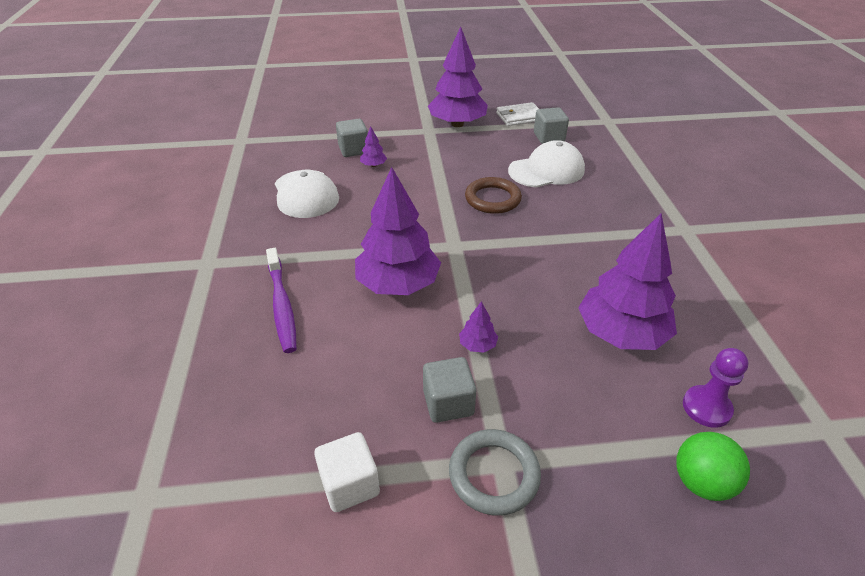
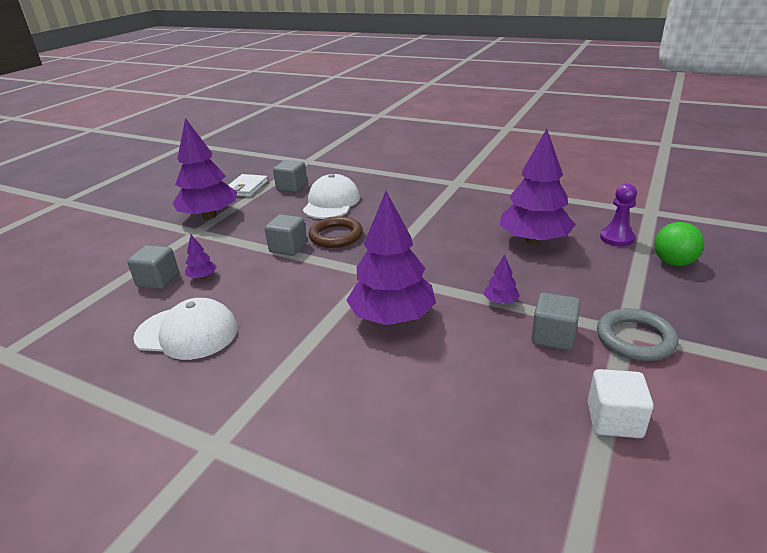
camera: 55 degrees left, 10 degrees down
purple toothbrush [266,248,297,353] -> none
none -> grey cube [265,214,307,256]

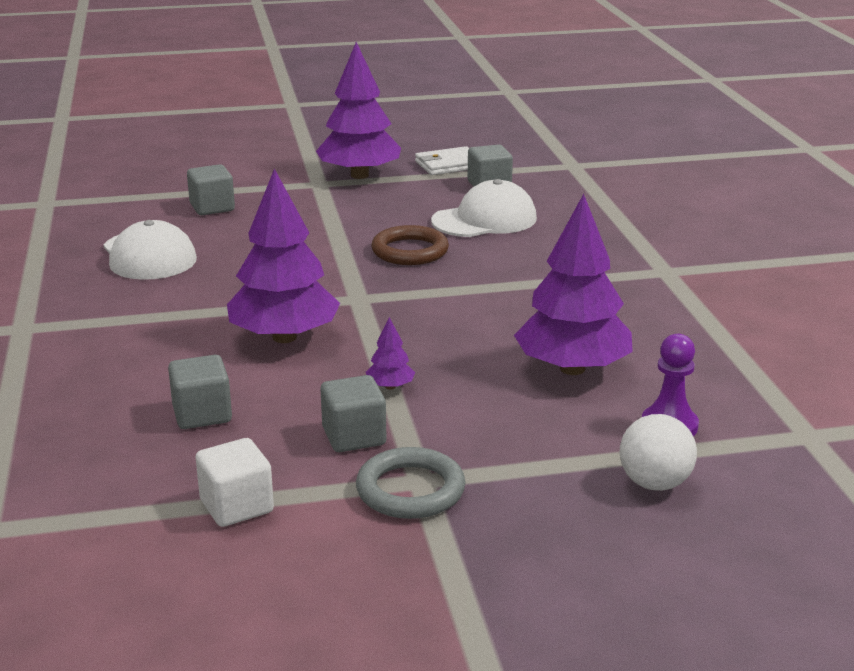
camera: 50 degrees right, 5 degrees down
purple tree [185,235,217,279] -> none
grey cube [265,214,307,256] -> grey cube moved to [168,355,232,429]
green ball [654,222,704,266] -> white ball [620,414,697,491]

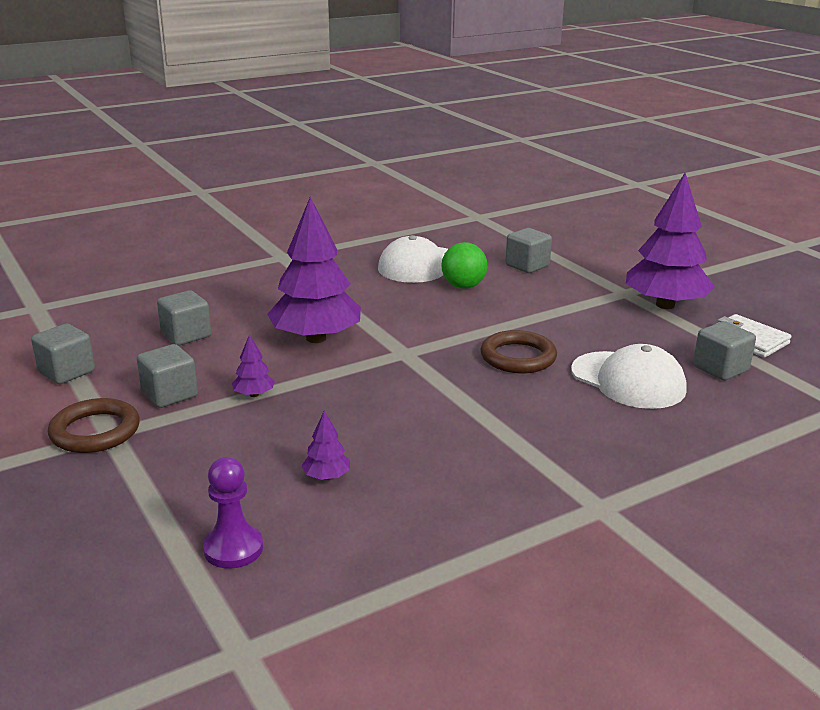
camera: 70 degrees right, 0 degrees up
white cube [195,438,274,527] -> grey cube [31,324,95,384]
grey ring [356,447,466,519] -> brown ring [48,398,140,453]
purple tree [514,194,633,375] -> purple tree [301,411,350,480], size x0.41
white ball [620,414,697,491] -> none
none -> green ball [441,242,487,289]

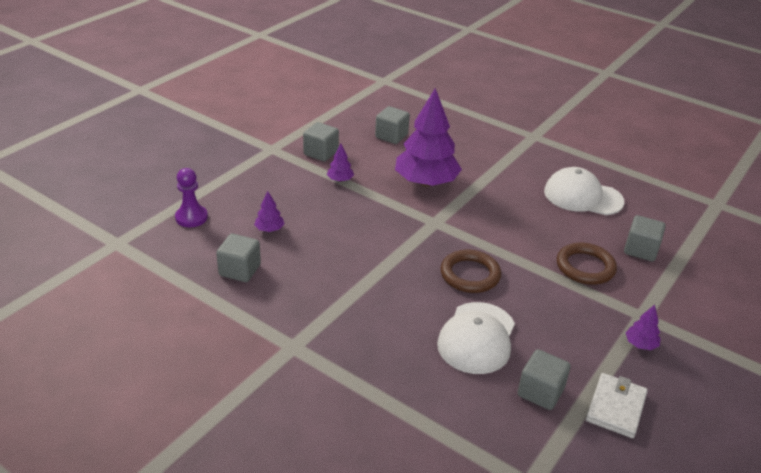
camera: 65 degrees right, 10 degrees up
grey cube [31,324,95,384] -> grey cube moved to [216,234,261,282]
brown ring [48,398,140,453] -> brown ring moved to [557,243,617,285]
green ball [441,242,487,289] -> none
purple tree [626,173,715,309] -> purple tree [625,305,661,350], size x0.41

